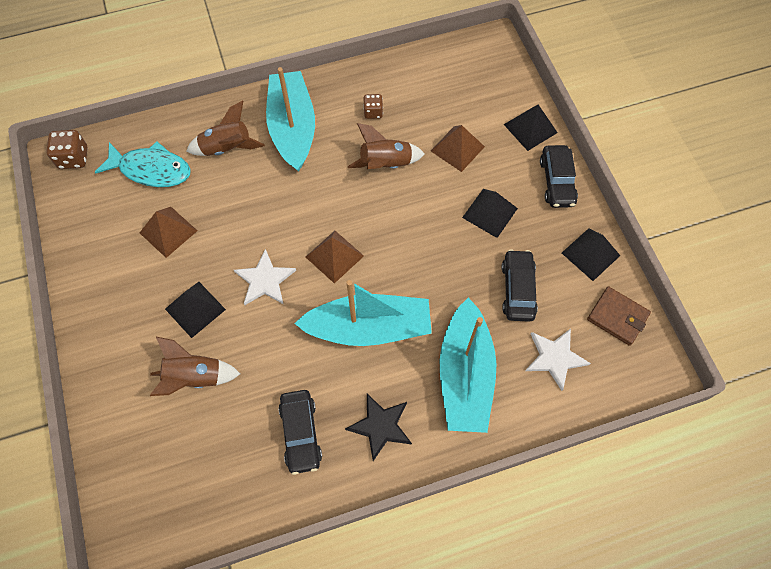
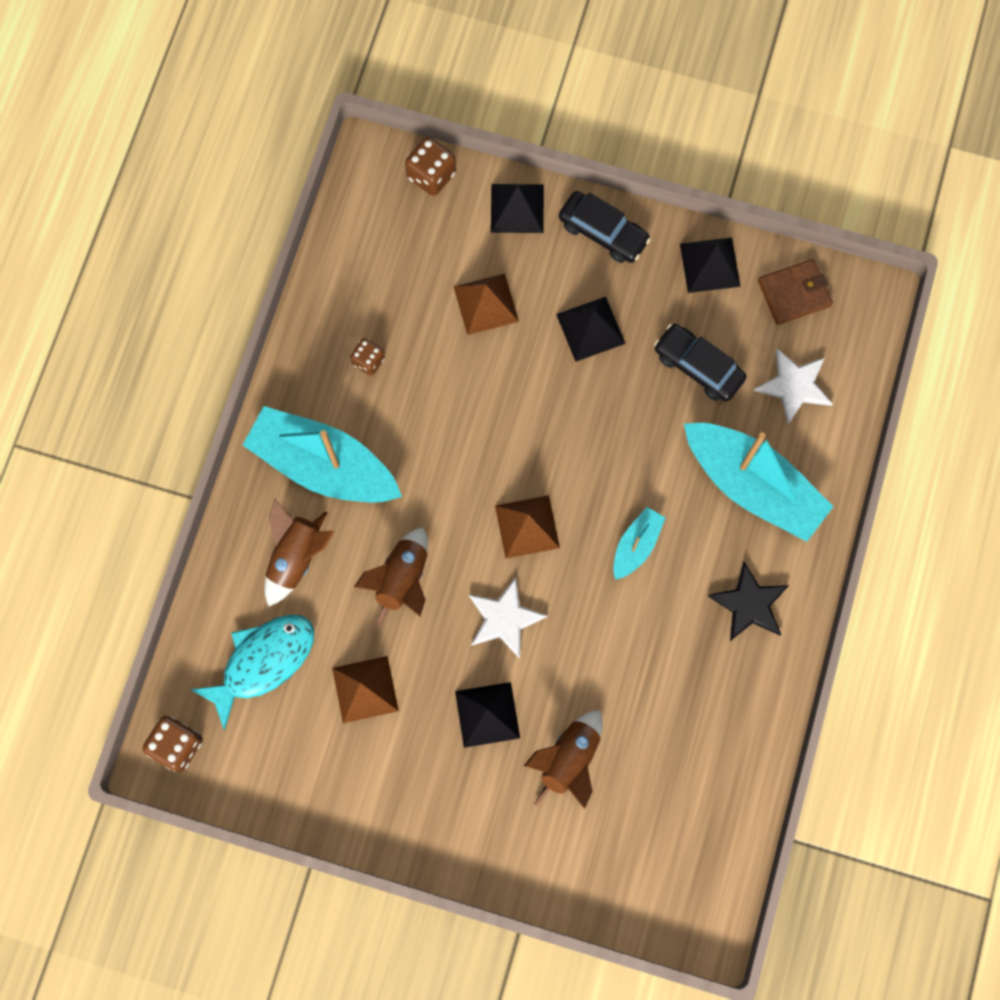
camera: 55 degrees left, 10 degrees up
black car [279,390,322,475] -> none
turquoise boat [294,280,432,346] -> turquoise boat [613,507,666,580], size x0.48
brown rocket [348,123,425,169] -> brown rocket moved to [354,527,428,628]
none -> brown dice [405,137,456,196]

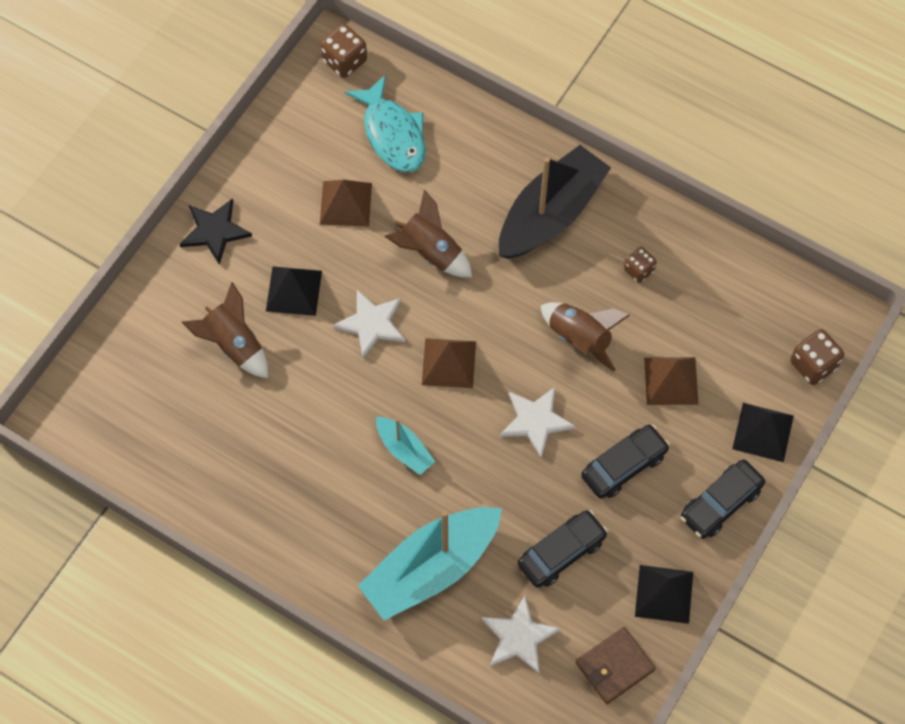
camera: 105 degrees right, 10 degrees down
turquoise boat [243,406,402,502] -> black boat [499,145,611,259]
brown rocket [265,499,335,607] -> brown rocket moved to [541,302,630,372]
black pyramid [556,297,625,362] -> black car [581,425,670,499]
black star [708,561,789,641] -> black star moved to [180,198,252,265]
brown wallet [758,259,833,325] -> brown wallet turned 60 degrees clockwise [576,627,655,704]
none -> white star [500,387,576,458]

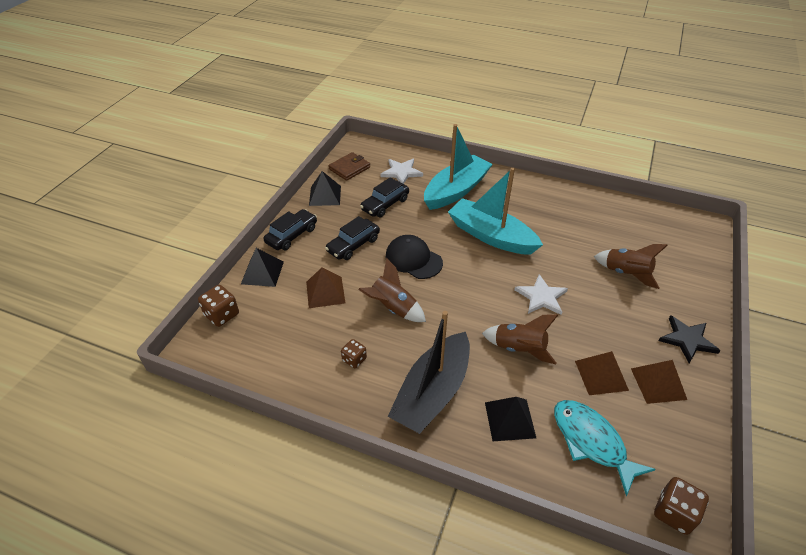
camera: 170 degrees right, 20 degrees down
black pyramid [266,266,322,316] -> black pyramid moved to [485,397,536,441]
turquoise boat [376,417,435,475] -> turquoise boat [448,168,543,255], size x2.08
brown pyramid [422,338,476,388] -> brown pyramid moved to [631,360,687,404]
white star [500,387,576,458] -> black cap [386,235,443,279]

